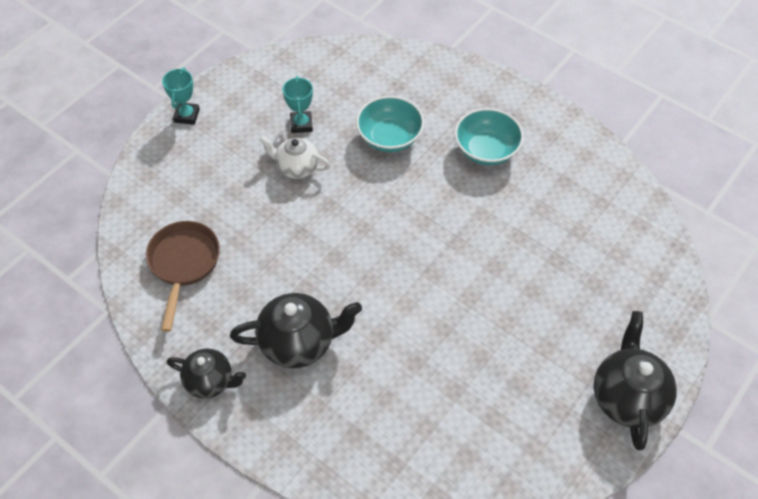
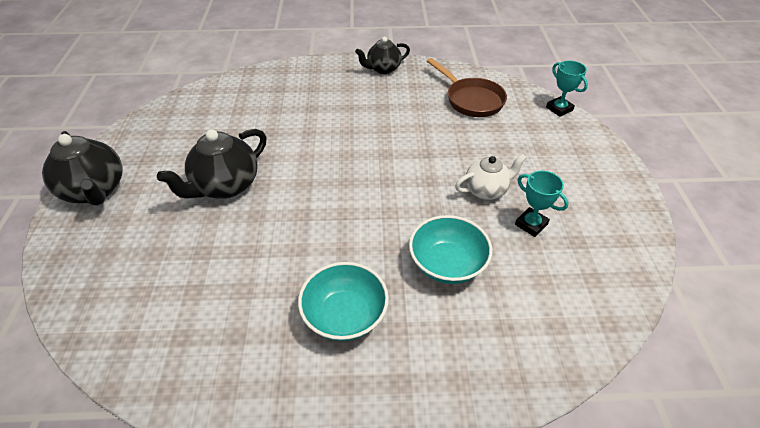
camera: 140 degrees right, 10 degrees down
turquoise trophy [162,67,200,125] -> turquoise trophy moved to [546,61,588,117]
black teapot [230,293,362,368] -> black teapot moved to [157,129,266,199]

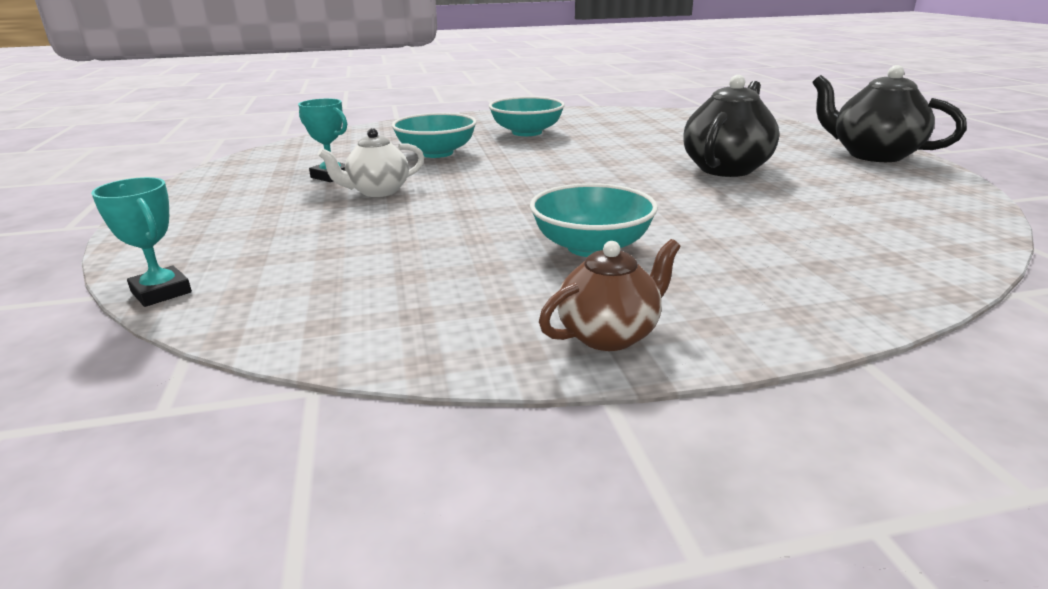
camera: 170 degrees right, 20 degrees down
black teapot [355,37,410,74] -> brown teapot [539,239,680,351]
brown pan [427,58,507,117] -> none
none -> turquoise bowl [530,183,658,257]

